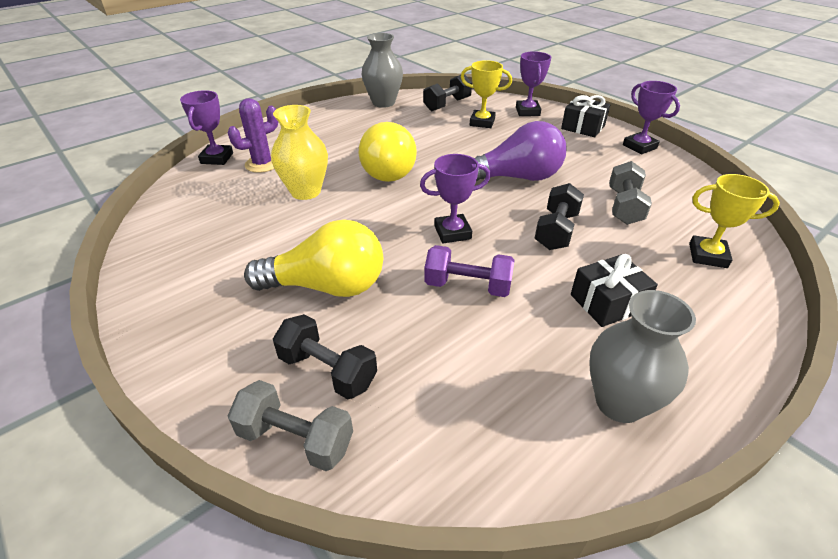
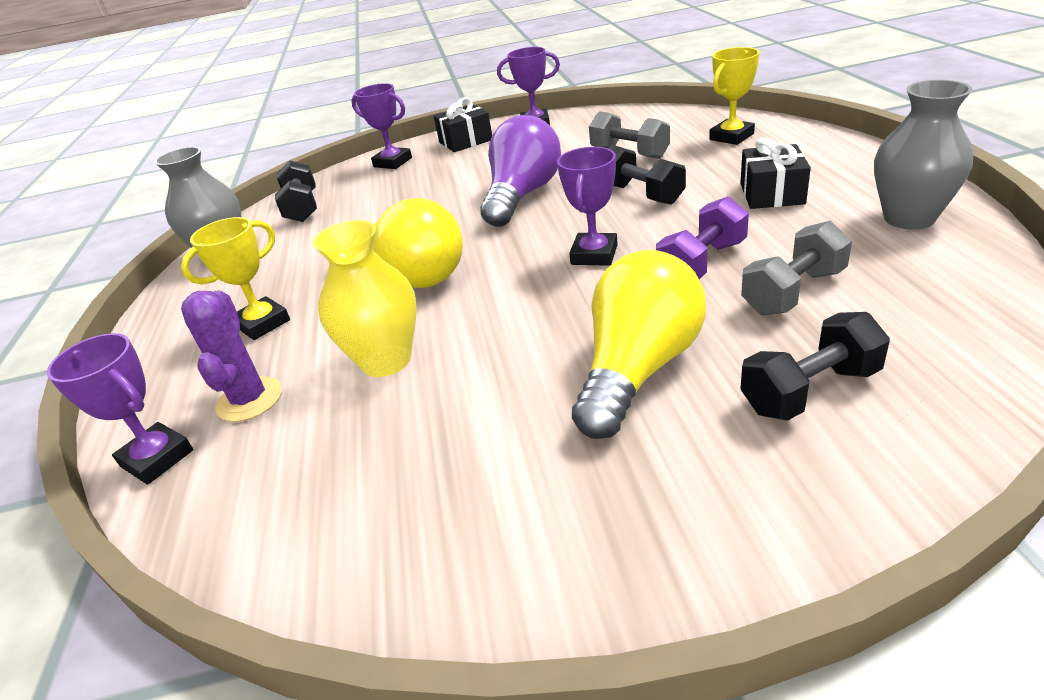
camera: 55 degrees left, 5 degrees down
grey dumbbell [228,380,353,471] -> grey dumbbell moved to [741,221,852,315]
yellow trophy [461,60,512,128] -> yellow trophy moved to [181,217,290,340]

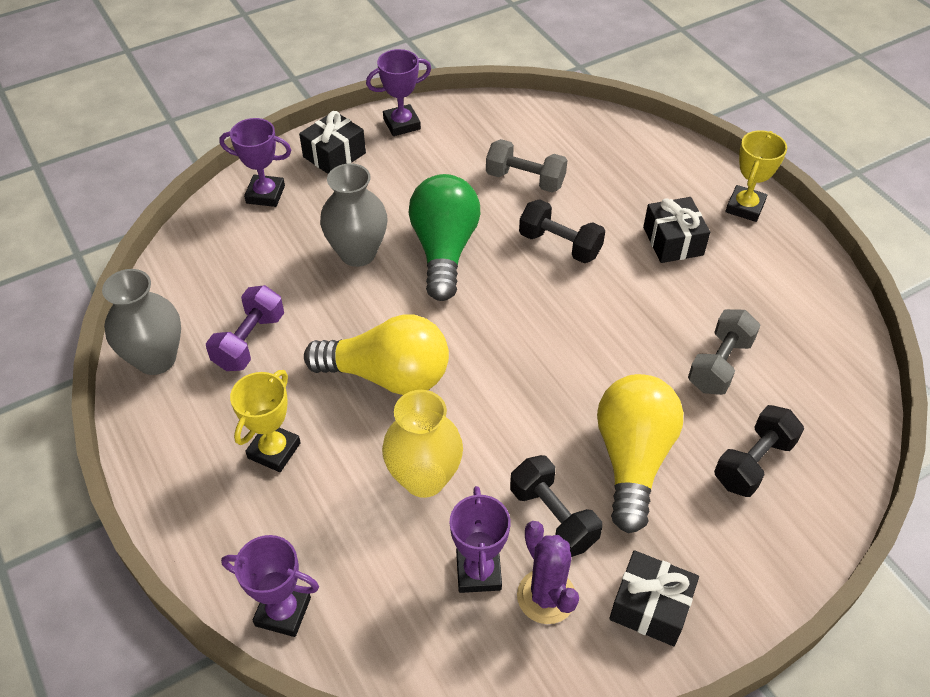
camera: 25 degrees left, 15 degrees up
purple cactus [181,290,282,422] -> purple cactus moved to [517,521,579,624]
black dumbbell [275,160,317,222] -> black dumbbell moved to [510,455,602,557]
purple light bulb [480,115,561,227] -> green light bulb [409,174,480,301]
purple trophy [557,147,618,266] -> purple trophy moved to [450,486,511,593]
purple dumbbell [656,196,749,279] -> purple dumbbell moved to [206,285,284,371]
yellow trophy [709,47,760,145] -> yellow trophy moved to [726,130,787,222]
grey vase [874,80,974,229] -> grey vase moved to [320,163,387,267]
none -> black gift [609,550,699,646]

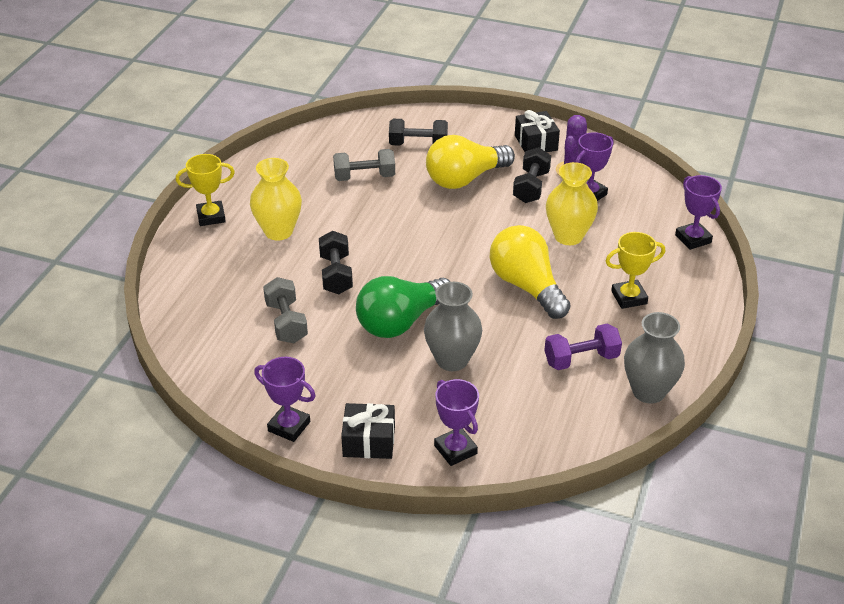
camera: 130 degrees left, 10 degrees down
black gift [643,197,710,263] -> yellow vase [250,158,302,240]

